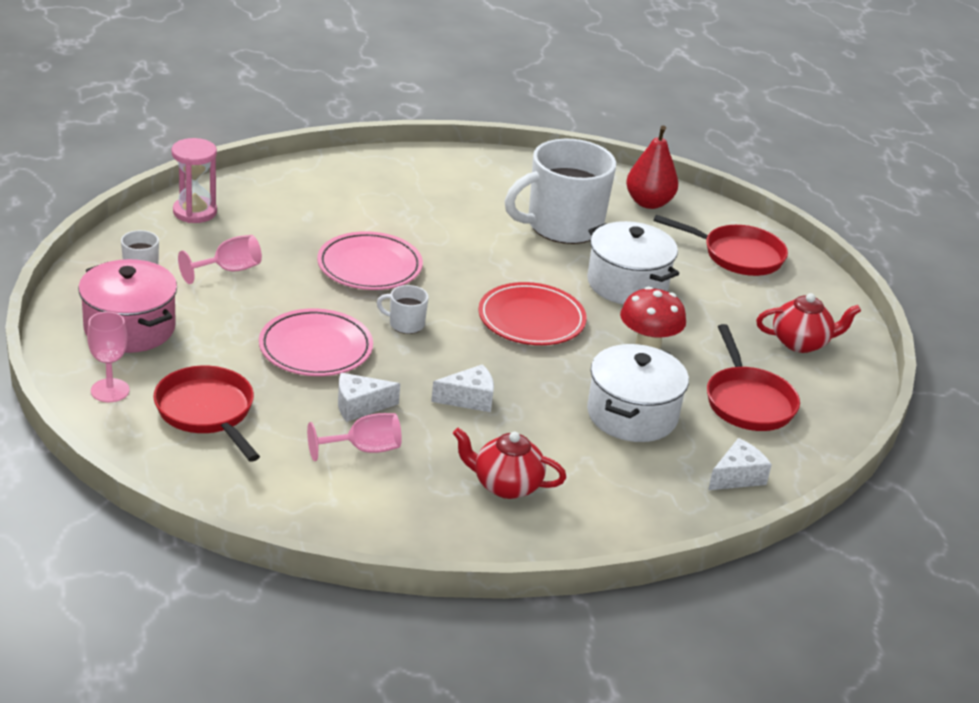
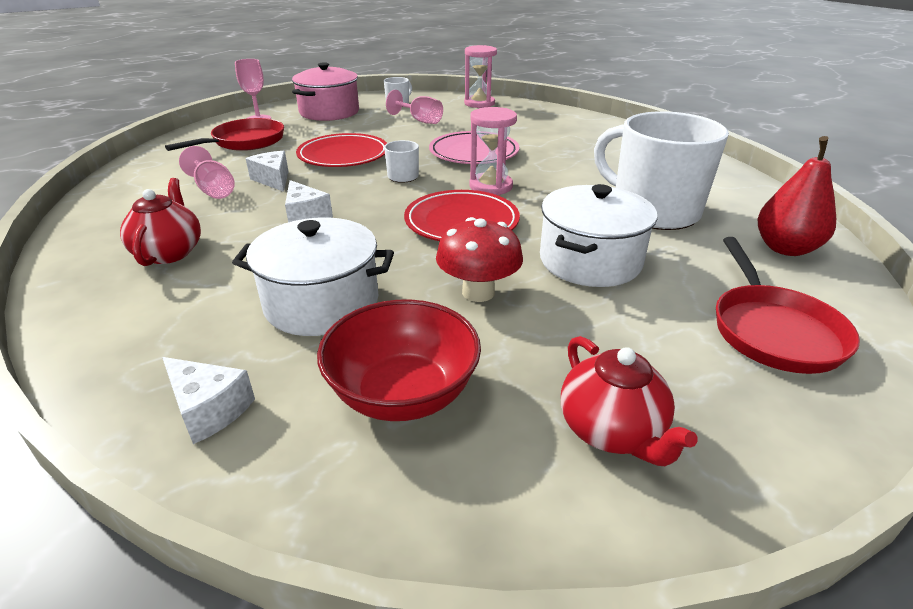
camera: 75 degrees right, 0 degrees up
pink plate [259,309,373,376] -> red plate [296,133,387,167]
red pan [707,324,800,431] -> red bowl [317,299,481,421]
none -> pink hourglass [469,107,517,195]

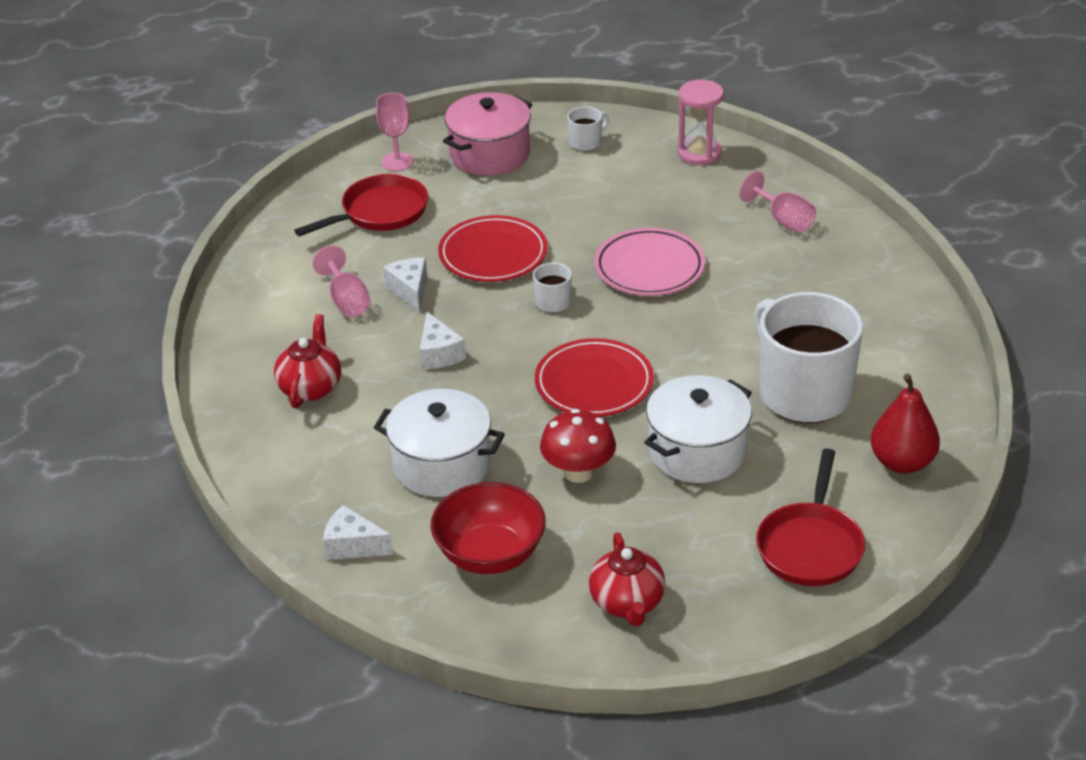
camera: 15 degrees right, 5 degrees up
white cheese [162,357,255,444] -> white cheese turned 150 degrees clockwise [323,505,393,560]
pink goblet [386,90,443,124] -> pink goblet moved to [739,171,816,233]
pink hourglass [469,107,517,195] -> none

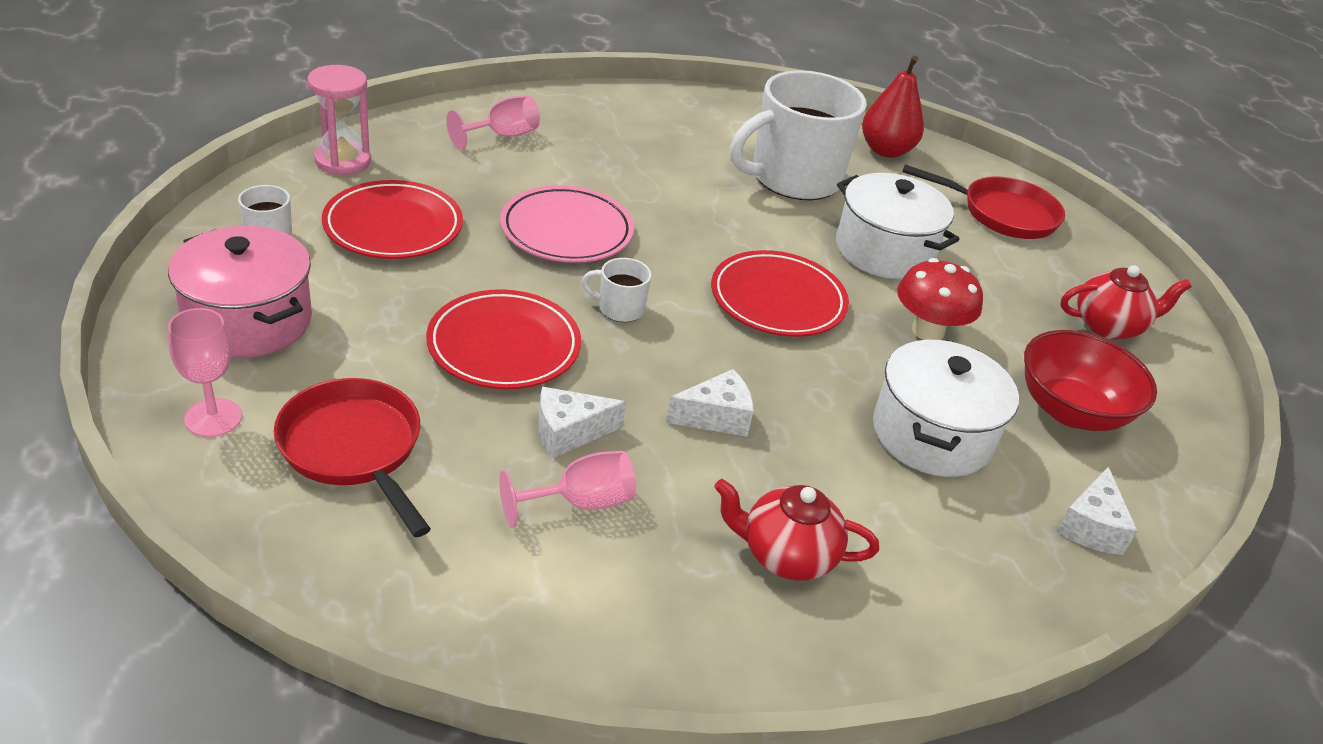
camera: 95 degrees left, 0 degrees up
none -> red plate [322,180,463,259]

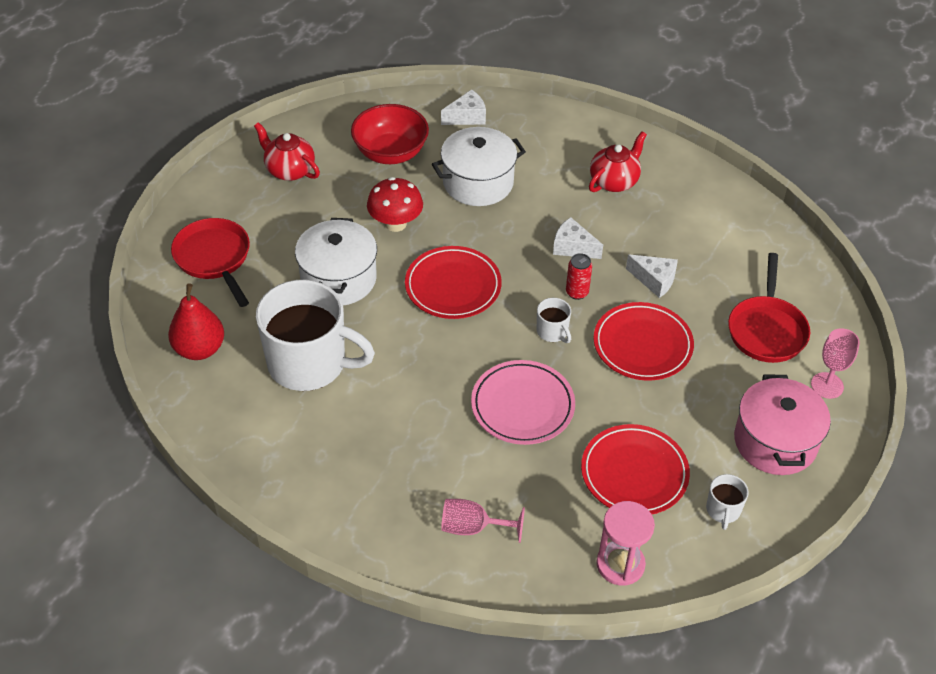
camera: 130 degrees left, 10 degrees up
pink goblet [499,451,636,527] -> none
red teapot [714,479,879,581] -> red teapot turned 105 degrees counterclockwise [589,131,647,192]
none -> red can [566,253,592,300]

